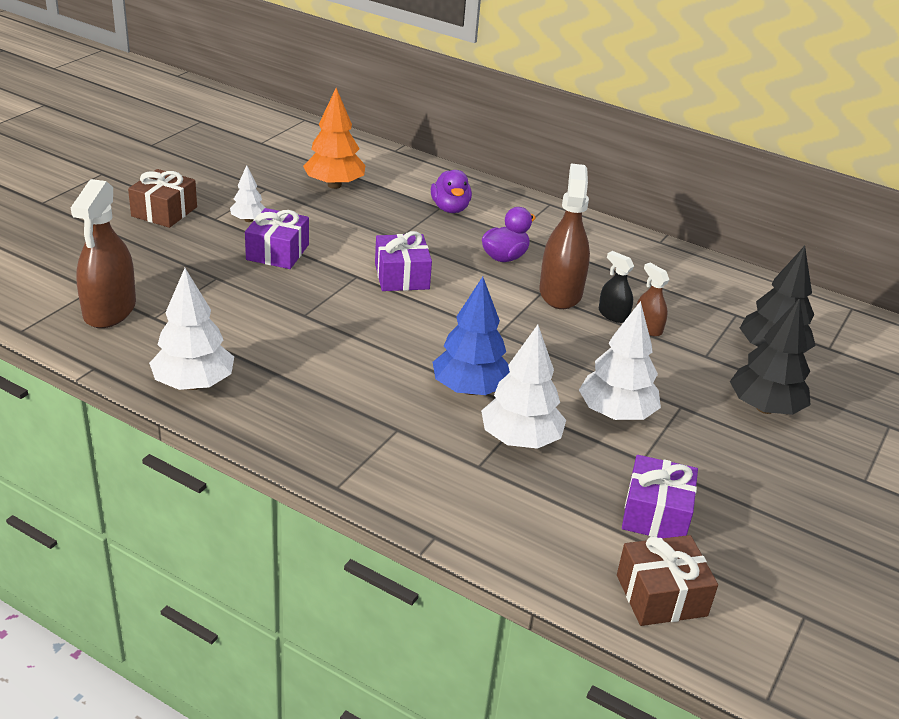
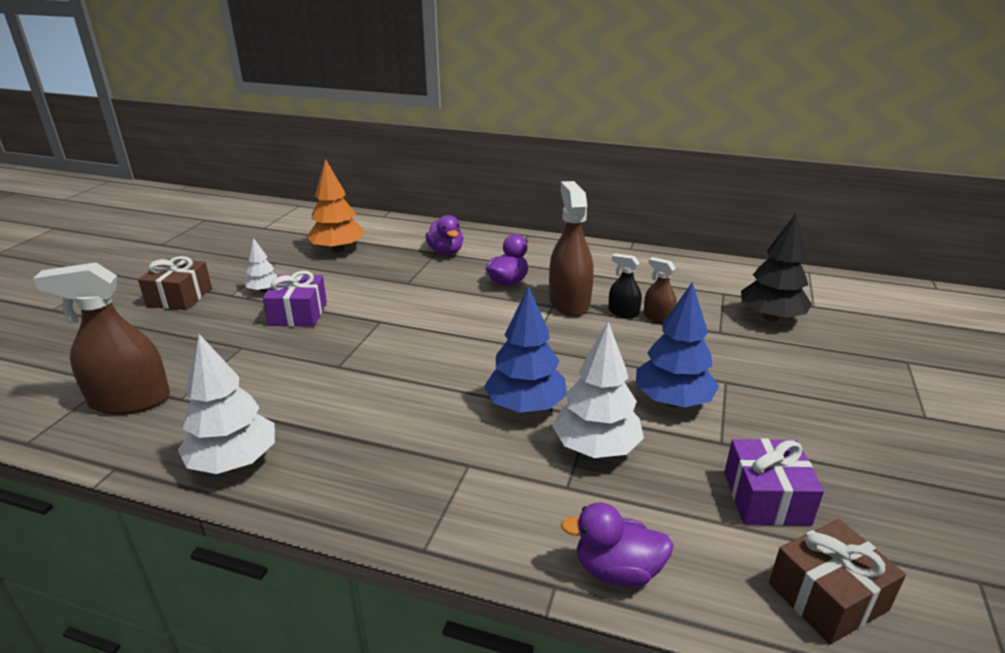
camera: 10 degrees left, 5 degrees down
brown spray bottle [71,179,136,328] -> brown spray bottle turned 90 degrees clockwise [33,262,170,415]
purple gift [375,231,432,291] -> none
white tree [579,301,661,420] -> blue tree [636,282,719,408]
black tree [730,298,811,415] -> none
none -> purple duck [561,503,674,587]

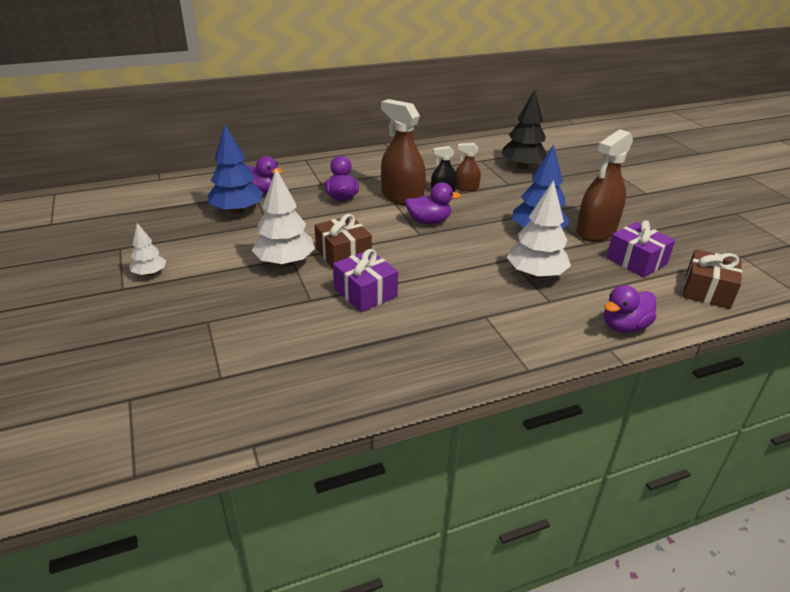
camera: 40 degrees left, 5 degrees up
brown spray bottle [33,262,170,415] -> brown spray bottle moved to [576,129,633,241]
brown gift [138,256,212,310] -> brown gift moved to [315,214,372,268]
white tree [178,334,275,474] -> white tree moved to [252,169,315,266]
purple gift [263,271,327,327] -> purple gift moved to [333,249,398,312]
orange tree [307,159,364,253] -> none
blue tree [484,286,567,413] -> blue tree moved to [207,125,263,214]
none -> purple duck [405,182,461,224]

